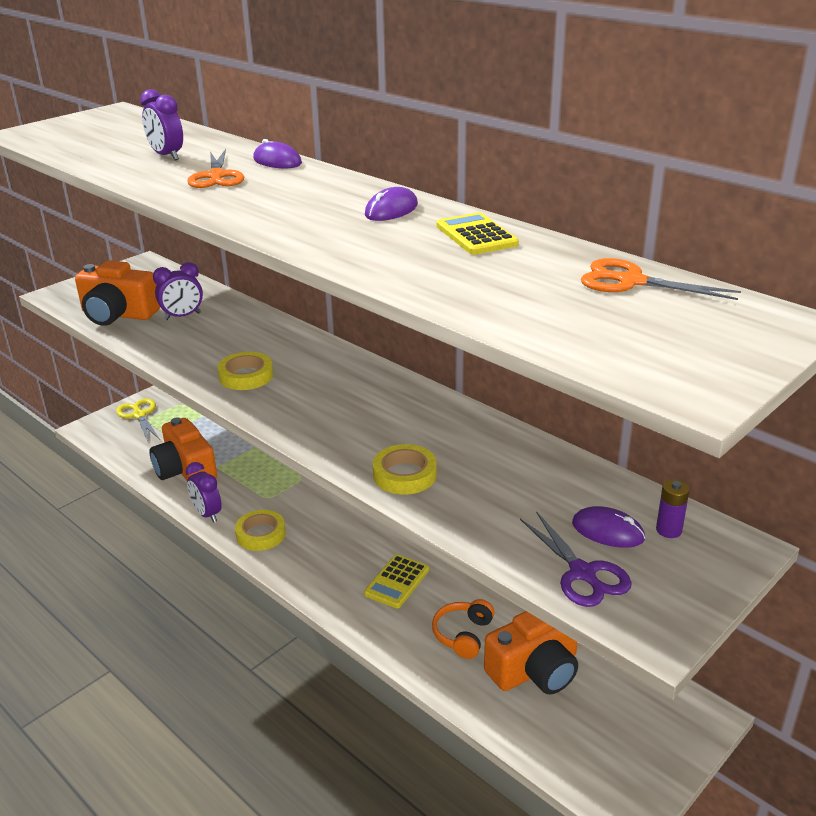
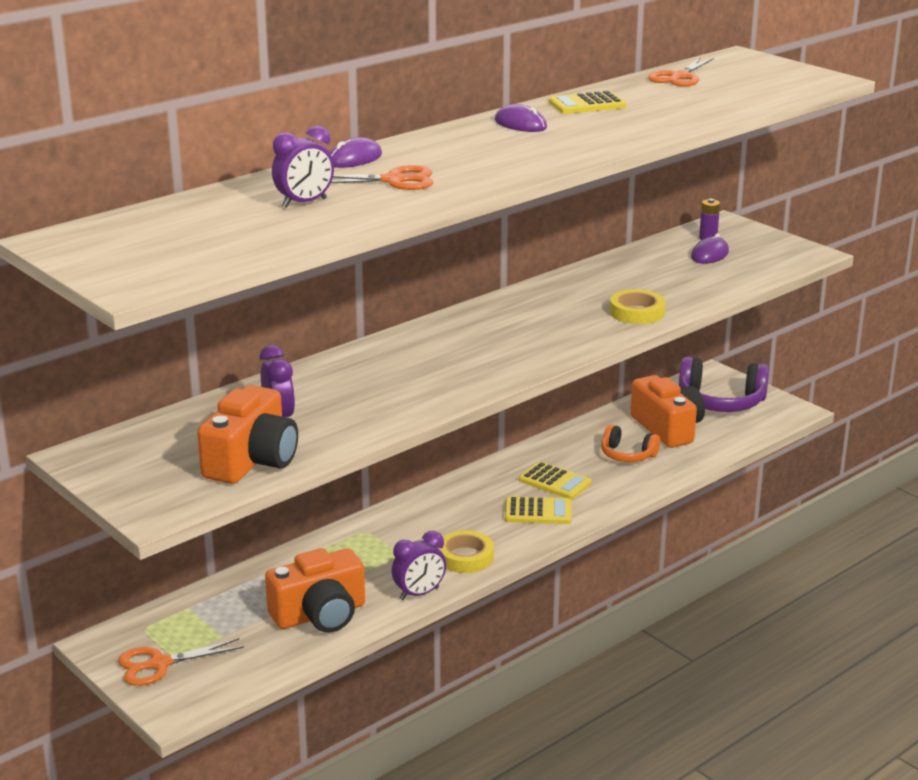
camera: 85 degrees left, 5 degrees down
yellow scissors [116,399,160,441] -> orange scissors [118,638,244,686]
yellow tape [217,352,273,390] -> none
purple scissors [520,511,632,607] -> none
none -> yellow calculator [505,496,572,524]
none -> purple headphones [679,356,769,412]

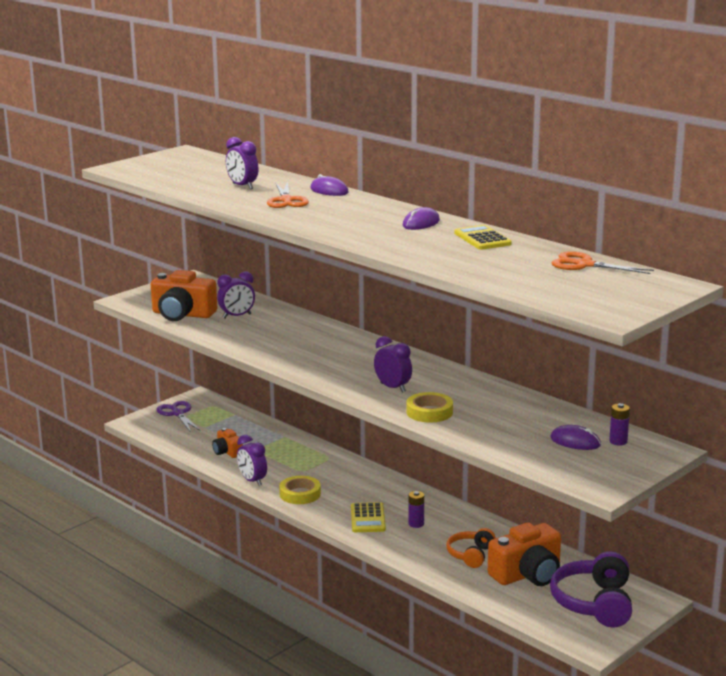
camera: 85 degrees right, 5 degrees down
orange scissors [118,638,244,686] -> purple scissors [157,401,201,432]
orange camera [265,548,365,633] -> orange camera [212,428,243,458], size x0.53
yellow calculator [519,461,592,499] -> purple battery [408,491,424,528]
none -> purple clock [374,336,412,393]

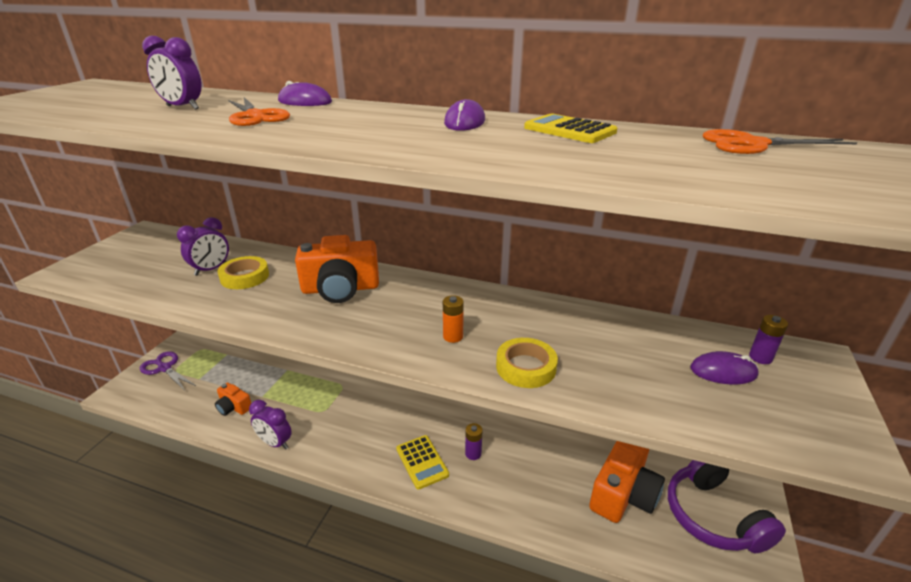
camera: 25 degrees left, 10 degrees up
orange camera [151,270,217,321] -> orange camera moved to [295,235,379,303]
yellow tape [279,476,321,504] -> yellow tape moved to [218,256,269,289]
purple clock [374,336,412,393] -> orange battery [443,295,464,343]
orange headphones [446,528,496,568] -> none

